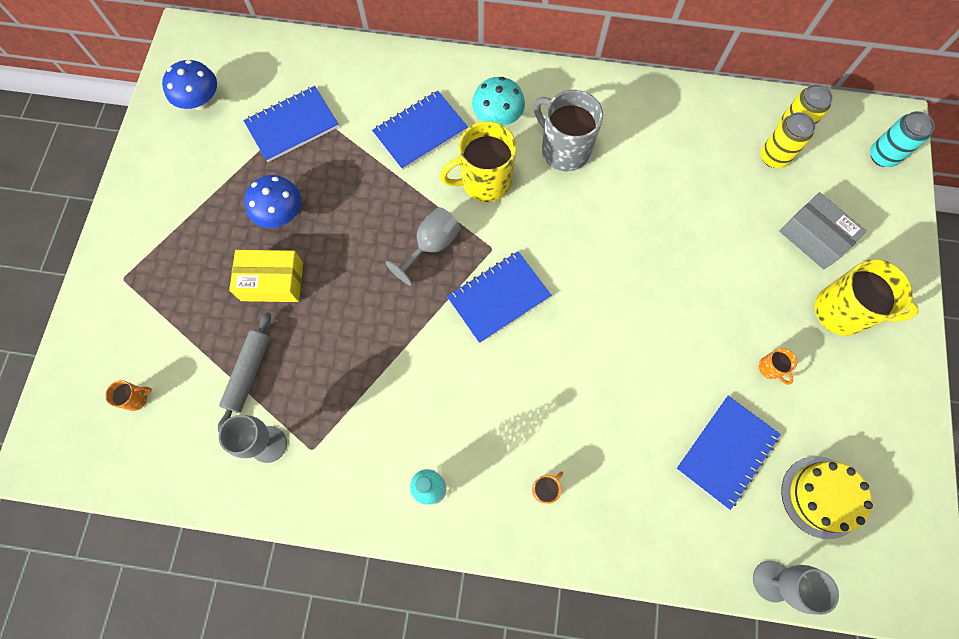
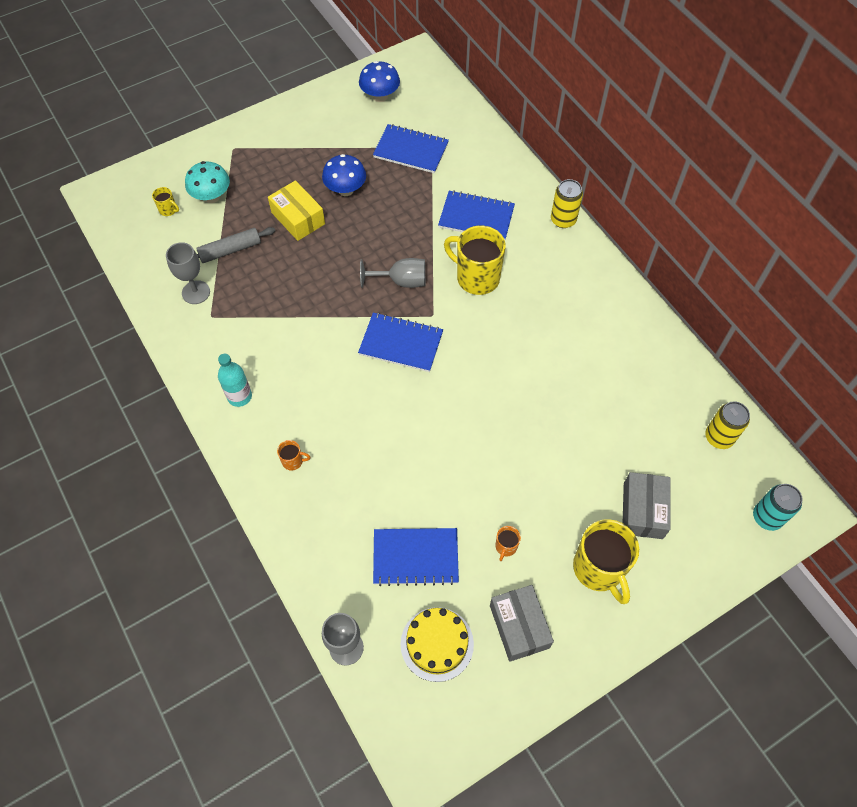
camera: 50 degrees right, 10 degrees down
orange mug [105,380,152,411] -> yellow mug [152,187,179,216]
turquoise mushroom [472,77,525,126] -> turquoise mushroom moved to [185,161,230,203]
grey mug [534,90,603,171] -> none
yellow can [761,112,816,168] -> yellow can moved to [551,179,583,228]
none -> grey box [490,585,554,662]

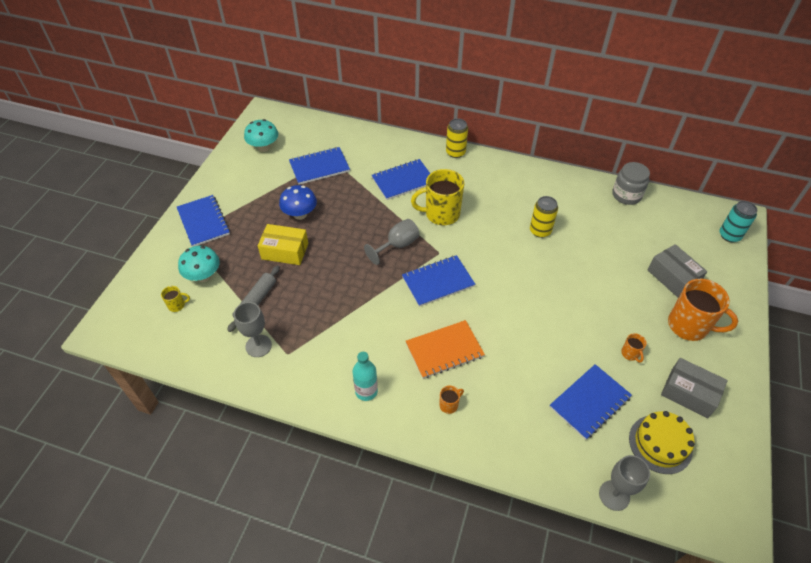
camera: 40 degrees left, 10 degrees down
blue mushroom [359,61,400,102] -> turquoise mushroom [244,119,278,152]
yellow mug [573,519,639,604] -> orange mug [668,279,738,341]
yellow can [705,401,750,449] -> yellow can moved to [530,196,558,238]
none -> blue notebook [177,195,230,247]
none -> orange notebook [406,320,485,379]
none -> grey jar [612,162,650,205]

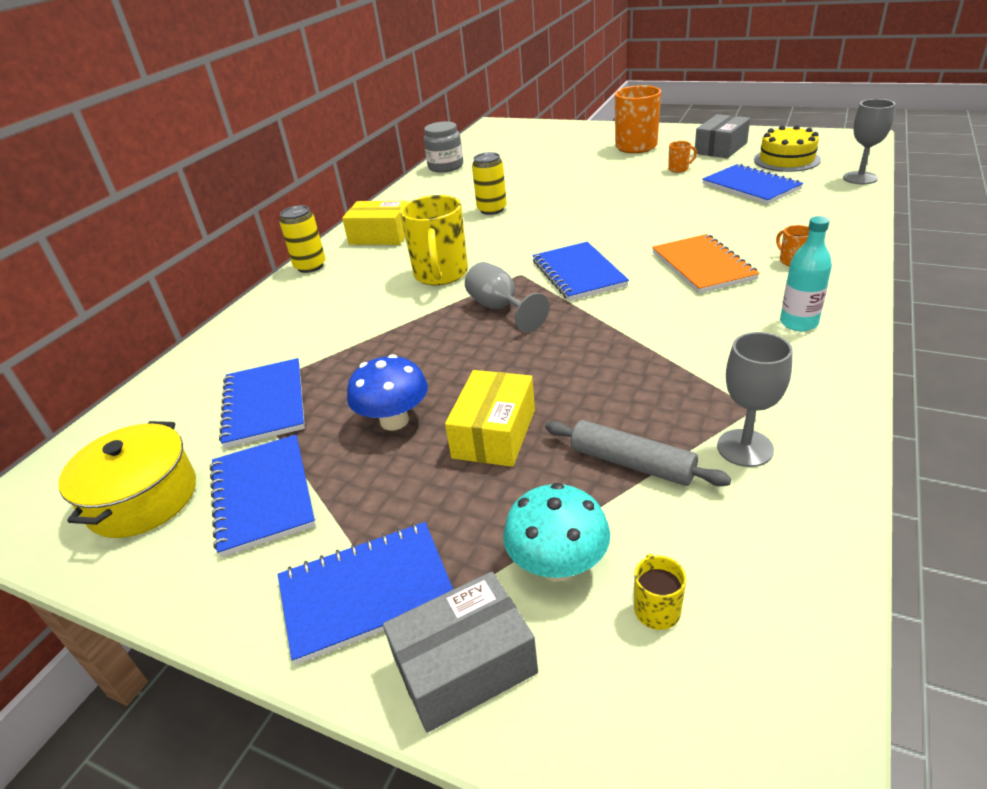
camera: 80 degrees left, 15 degrees down
turquoise mushroom [244,119,278,152] -> yellow pot [58,421,196,538]
blue notebook [371,159,430,200] -> blue notebook moved to [210,435,316,557]
grey box [647,244,707,298] -> grey box moved to [383,571,538,733]
turquoise can [720,201,757,242] -> none
none -> yellow box [342,201,408,245]

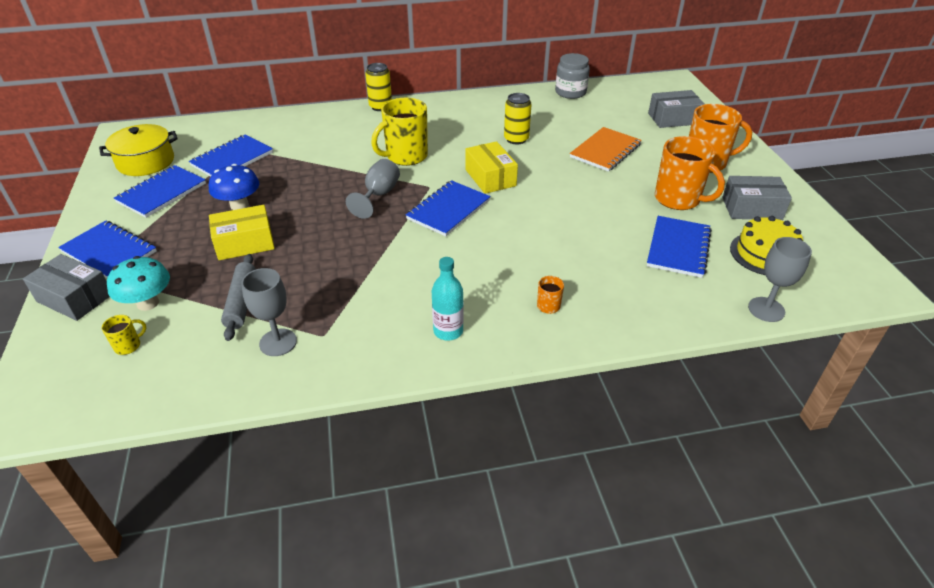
camera: 50 degrees right, 5 degrees up
yellow box [342,201,408,245] -> yellow box moved to [465,141,518,194]
orange notebook [652,234,760,293] -> orange notebook moved to [570,127,642,172]
orange mug [668,141,697,173] -> orange mug [655,136,725,210], size x2.29
none -> grey box [648,90,705,128]

